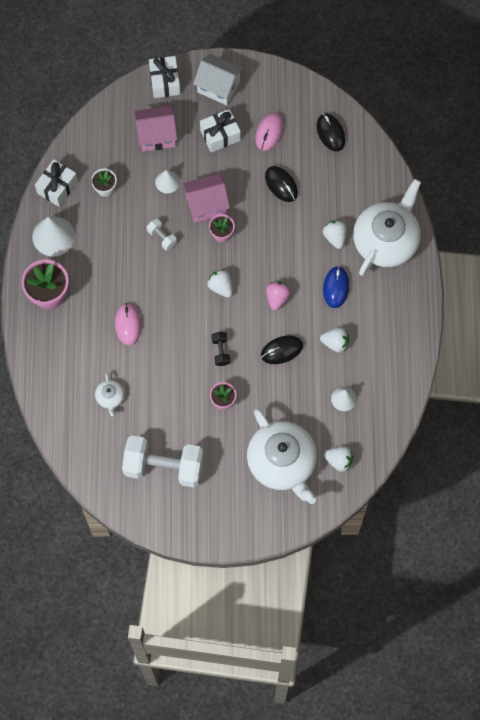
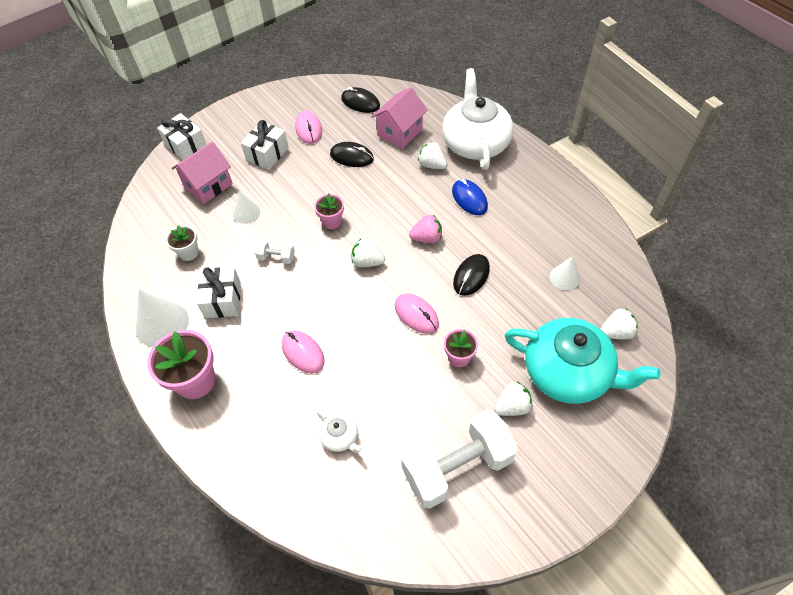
camera: 35 degrees left, 15 degrees down
white gift [35,159,78,207] -> white gift moved to [197,267,241,318]
pink house [183,174,230,223] -> pink house moved to [372,87,428,149]
white house [193,54,244,105] -> none
black dumbbell [211,332,231,366] -> pink mouse [395,293,439,334]
white teapot [247,409,317,504] -> turquoise teapot [505,318,660,404]
pink strawberry [266,281,291,310] -> pink strawberry turned 105 degrees clockwise [409,215,442,243]
white strawberry [320,327,349,352] -> white strawberry moved to [494,382,533,416]

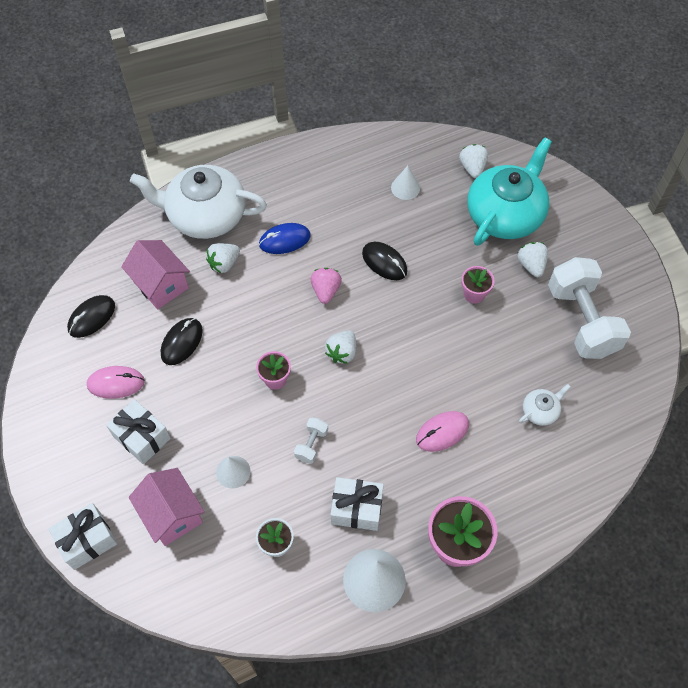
camera: 80 degrees left, 5 degrees up
pink mouse [395,293,439,334] -> none

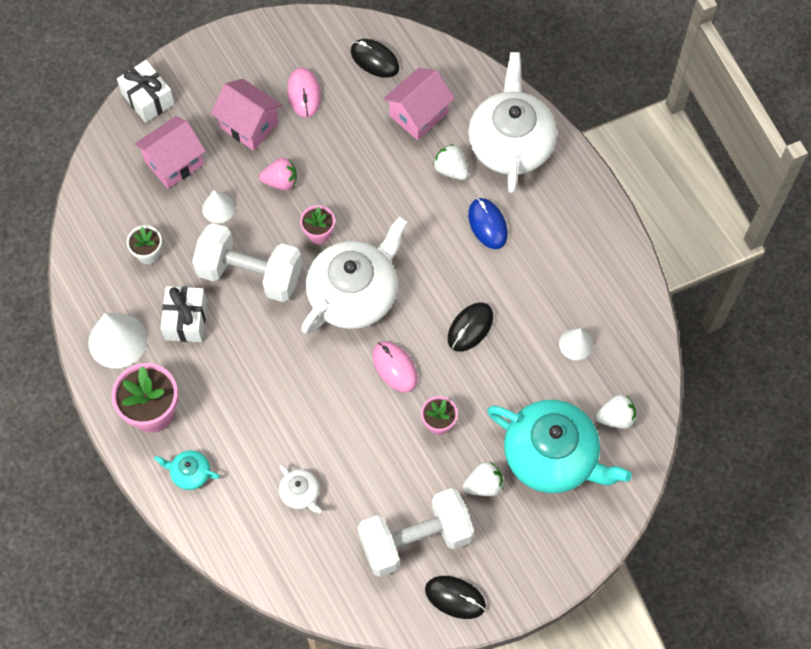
camera: 85 degrees right, 5 degrees up
white gift [106,399,171,464] -> pink house [211,79,282,151]
black mouse [161,318,203,365] -> black mouse moved to [425,576,486,619]
white dumbbell [294,418,328,464] -> white dumbbell [192,223,302,302], size x2.38
pink strawberry [311,268,342,304] -> pink strawberry moved to [259,158,297,190]
white strawberry [325,330,356,364] -> white teapot [301,216,408,334]
pink mouse [416,411,469,452] -> pink mouse moved to [372,341,418,392]
none -> turquoise teapot [154,450,220,490]

